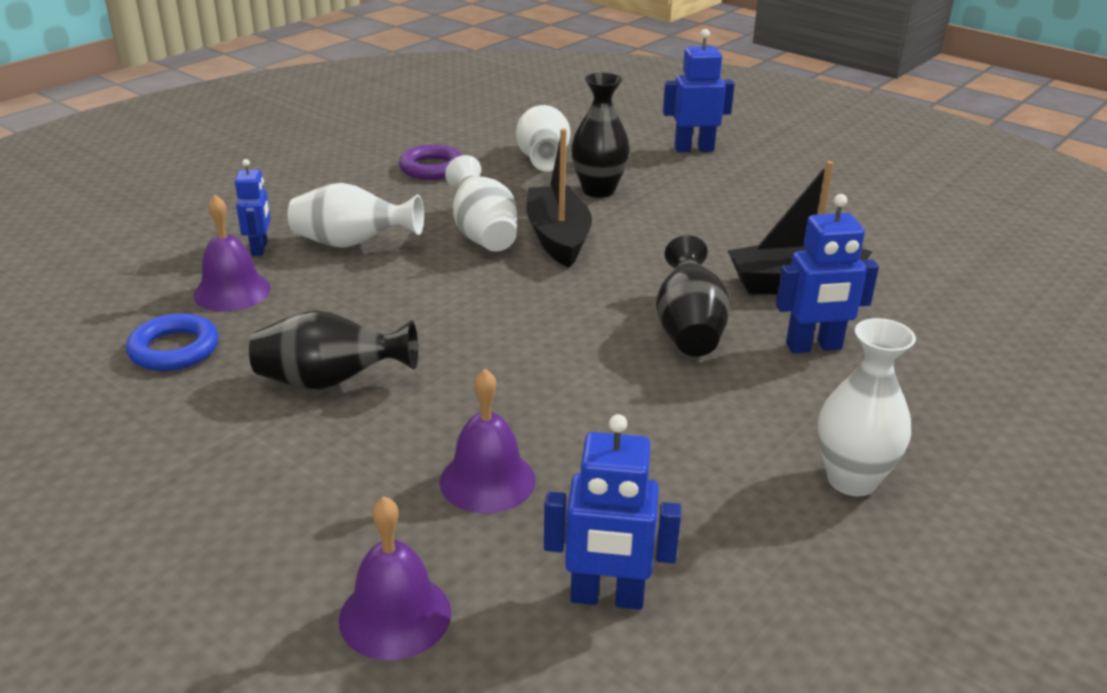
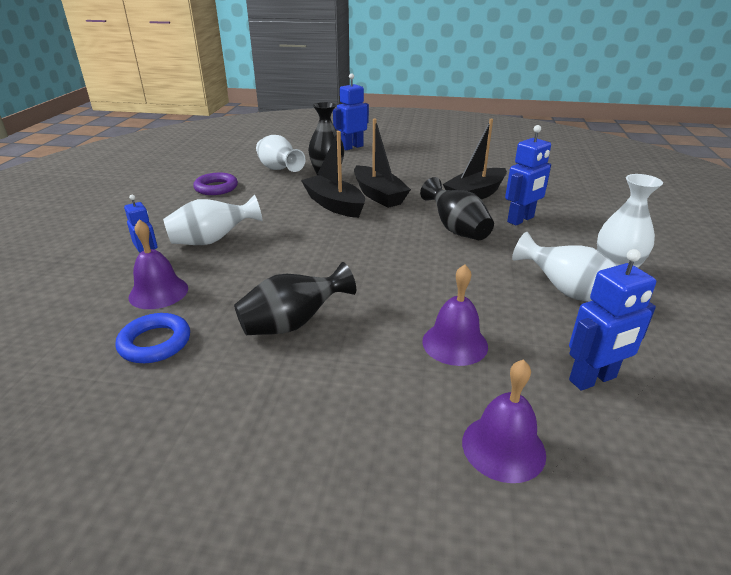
camera: 30 degrees left, 0 degrees up
white vase [445,155,517,252] -> white vase moved to [512,232,617,302]
none -> black boat [354,118,411,208]

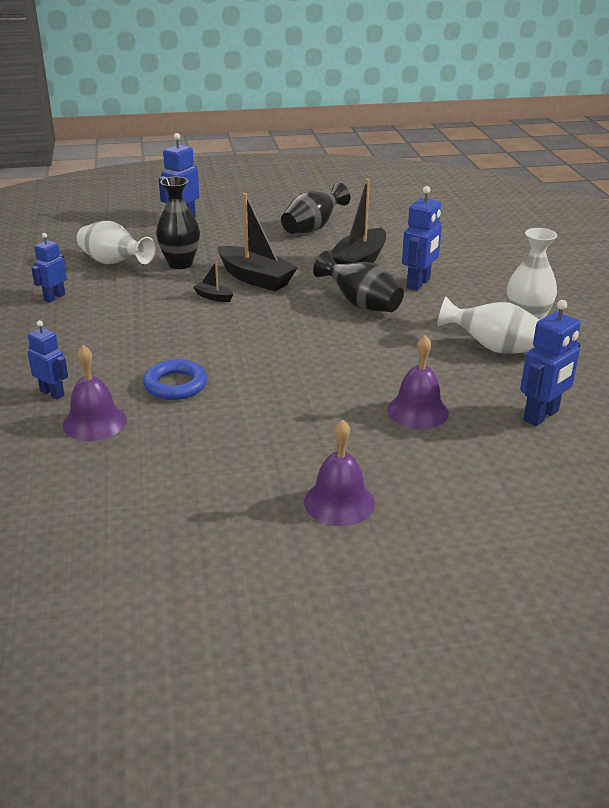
camera: 20 degrees left, 0 degrees up
blue ring [115,313,190,363] -> blue ring moved to [143,360,207,400]
white vase [163,194,263,245] -> none
purple ring [193,173,238,195] -> blue robot [31,233,67,303]
black vase [234,262,356,335] -> black vase moved to [281,183,350,234]
black boat [301,131,365,218] -> black boat [193,261,233,302], size x0.45
purple bell [462,359,546,483] -> purple bell moved to [304,419,375,526]

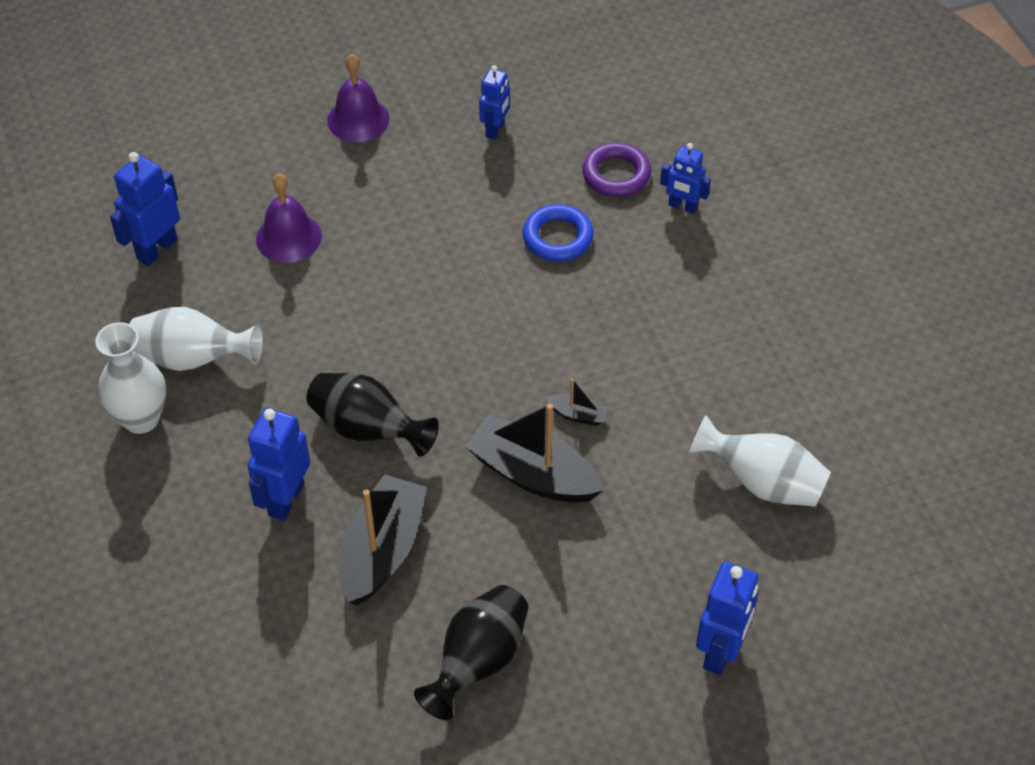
camera: 170 degrees right, 20 degrees up
blue robot [31,233,67,303] -> blue robot moved to [479,65,510,140]
purple bell [63,345,127,441] -> purple ring [582,143,651,197]
black vase [156,177,200,269] -> none

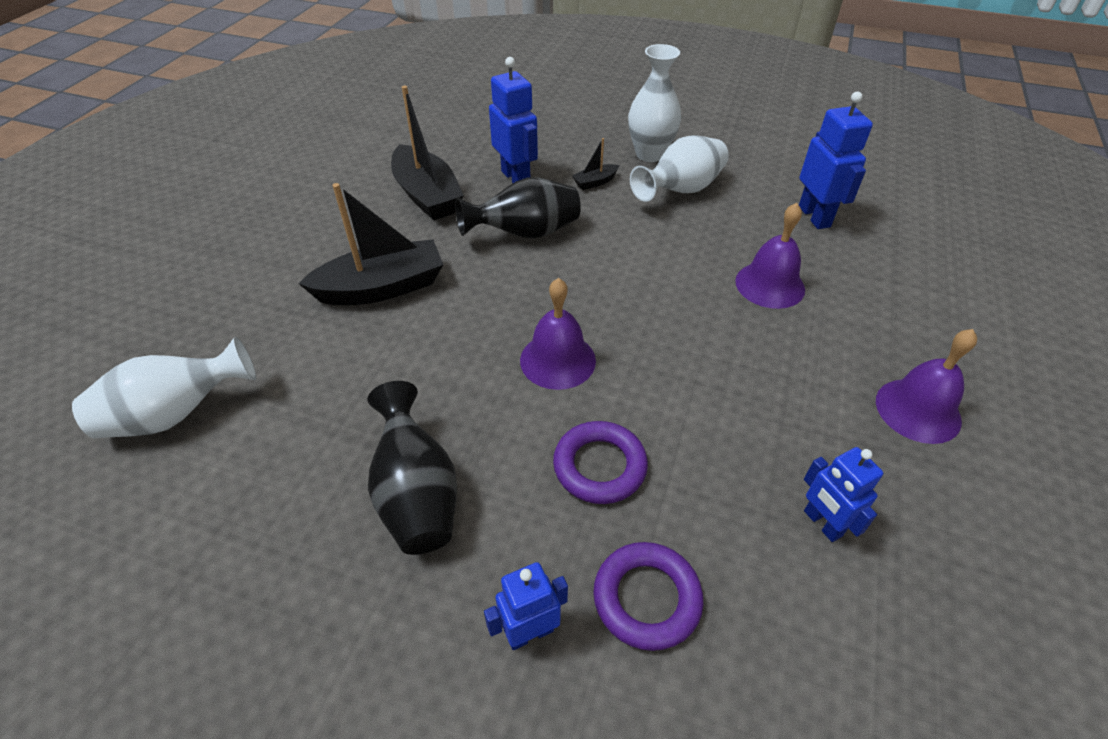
camera: 130 degrees right, 5 degrees down
black vase [414,585,528,720] -> black vase moved to [368,381,457,555]
blue ring [523,204,594,262] -> purple ring [553,421,648,504]
black boat [546,379,608,426] -> black boat moved to [572,138,619,190]
blue robot [696,562,759,675] -> none
none -> purple bell [520,278,596,390]

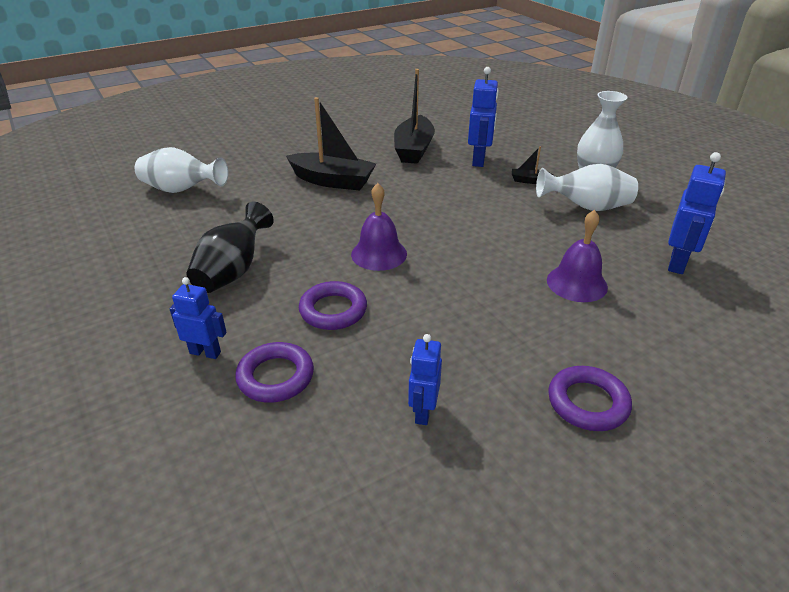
camera: 40 degrees right, 10 degrees down
black vase [455,178,581,239] -> none
purple bell [876,329,977,444] -> purple ring [548,366,632,431]

